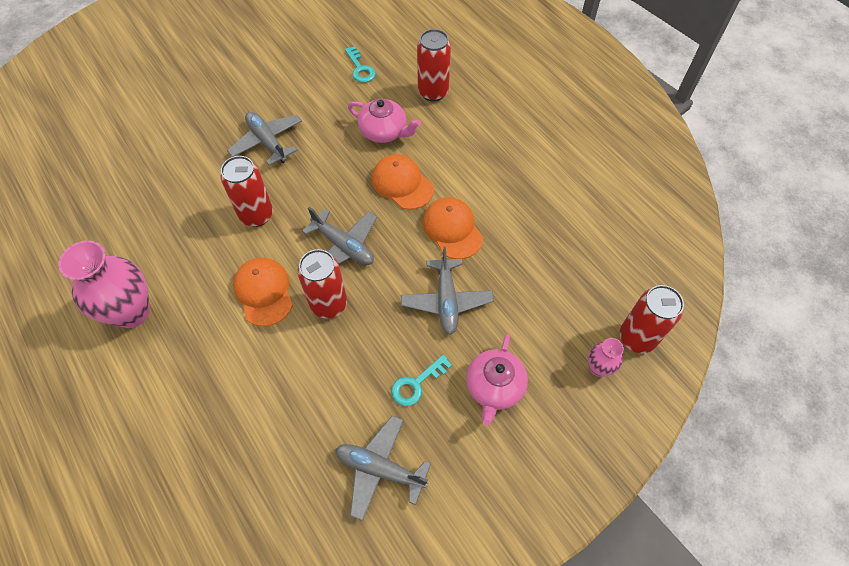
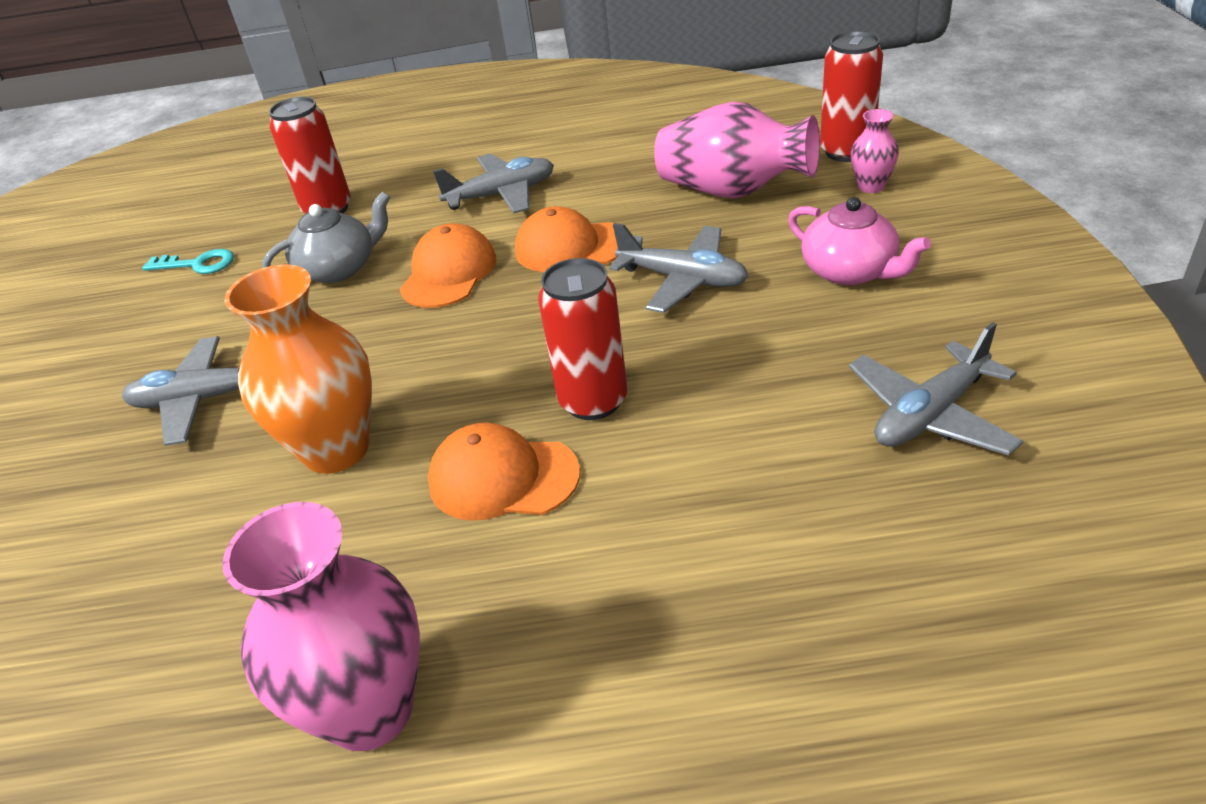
camera: 55 degrees left, 20 degrees down
red can [221,156,273,227] -> orange vase [225,265,372,474]
grey plane [302,207,377,265] -> grey plane moved to [433,153,554,214]
pink teapot [348,99,421,143] -> grey teapot [262,192,391,283]
orange cap [372,154,434,210] -> orange cap turned 120 degrees clockwise [399,223,496,308]
turquoise key [391,355,452,406] -> none
none -> pink vase [654,102,820,198]

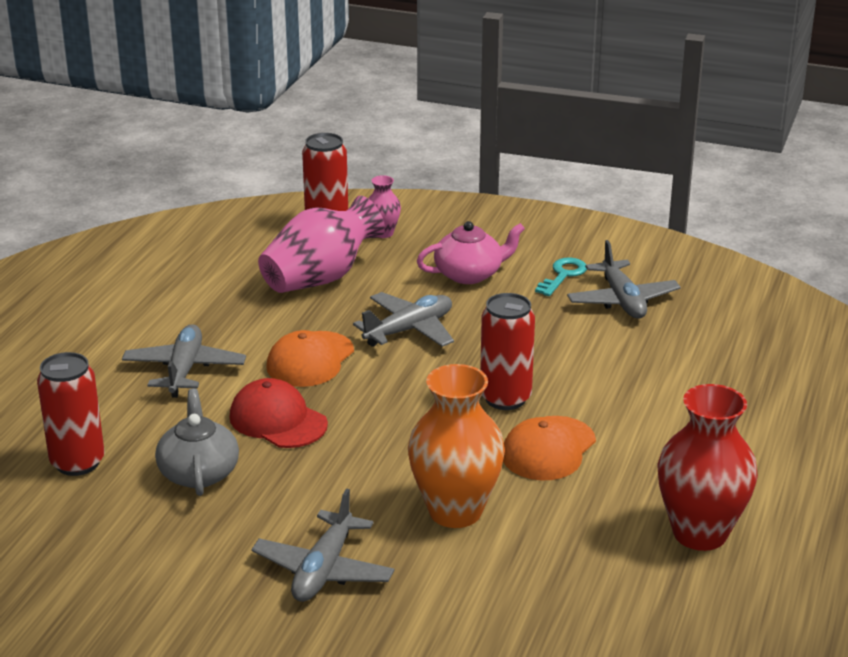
camera: 70 degrees left, 10 degrees down
turquoise key [142,249,234,274] -> turquoise key moved to [535,258,587,296]
pink vase [223,502,420,751] -> red vase [657,384,758,551]
orange cap [399,223,496,308] -> red cap [230,378,328,448]

